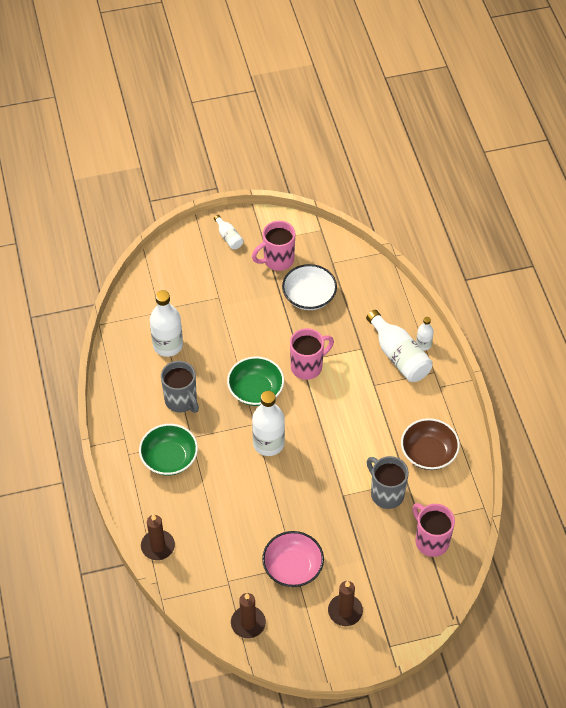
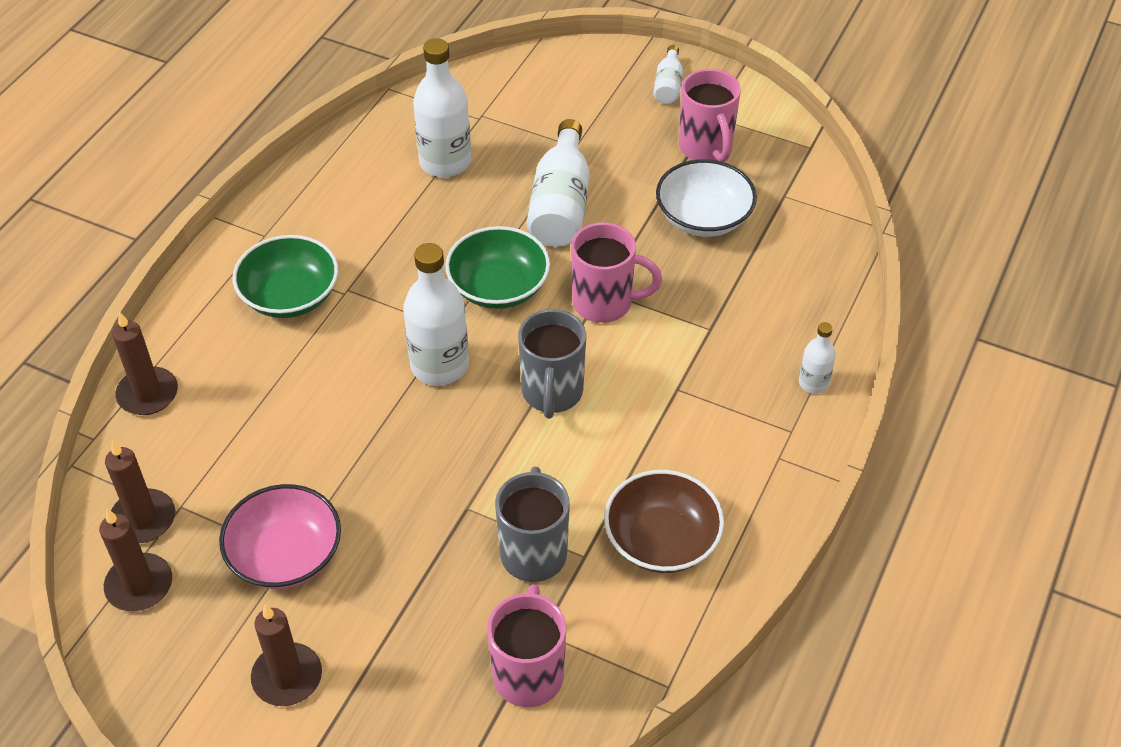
camera: 40 degrees right, 5 degrees down
grey mug [161,361,199,413] -> grey mug moved to [518,309,586,419]
pink mug [252,221,295,271] -> pink mug turned 120 degrees counterclockwise [679,69,741,162]
white bottle [366,310,433,382] -> white bottle moved to [527,119,590,247]
none -> brown candle [105,440,175,543]

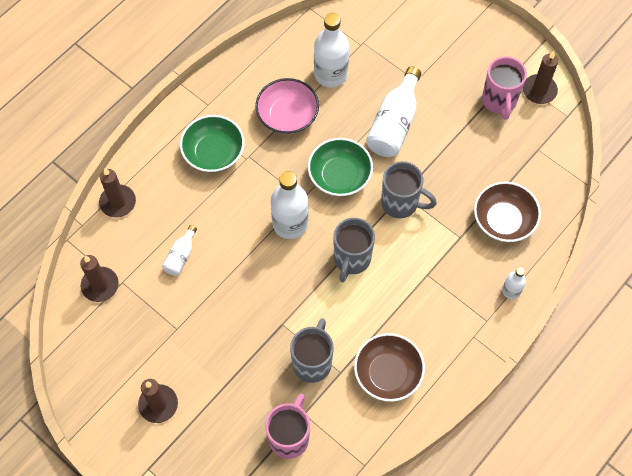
camera: 15 degrees right, 15 degrees up
brown candle [99,509,172,611] -> brown candle moved to [523,51,558,104]
pink bowl [219,484,341,589] -> pink bowl moved to [255,78,319,134]
pink mug [571,222,662,323] -> grey mug [381,161,437,218]
white bottle [653,45,683,104] -> white bottle moved to [162,225,197,276]
white bowl [656,159,757,237] -> none
none -> brown bowl [474,182,541,242]

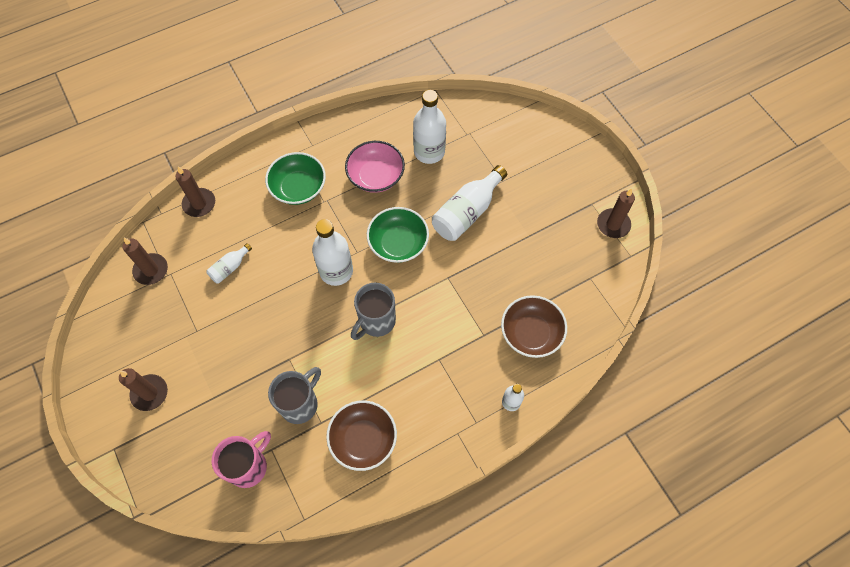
camera: 20 degrees right, 0 degrees up
grey mug [381,161,437,218] -> none
pink mug [482,56,527,120] -> none

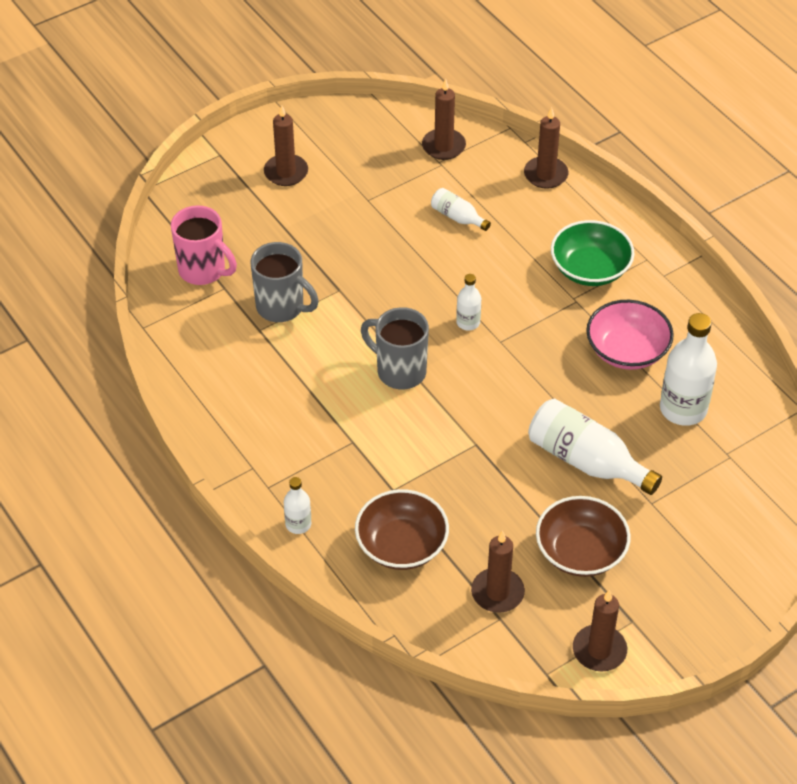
camera: 85 degrees right, 15 degrees down
white bottle [312,219,353,286] -> white bottle [456,274,481,330], size x0.52
brown bowl [326,400,397,471] -> brown bowl moved to [536,496,631,577]
green bowl [367,207,429,263] -> none
none -> brown candle [471,531,525,613]

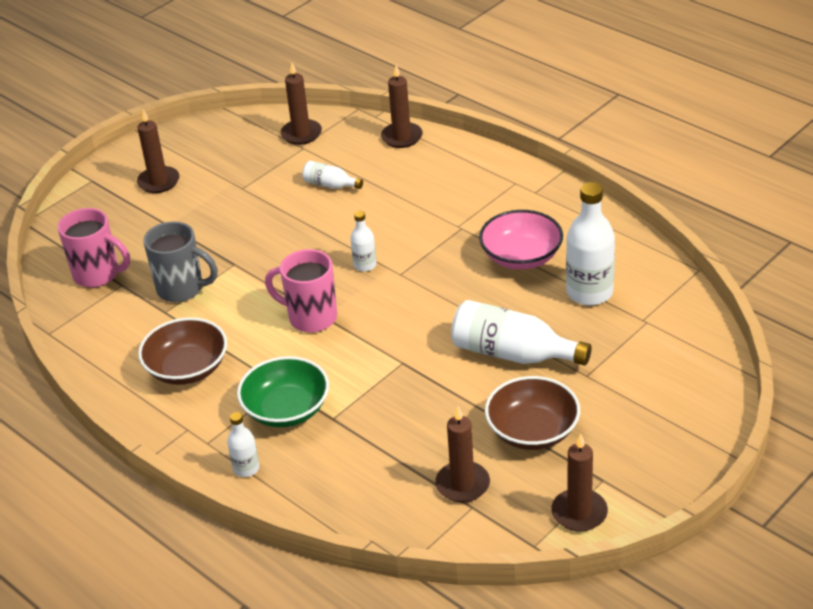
camera: 10 degrees left, 10 degrees down
brown bowl [355,489,449,570] -> brown bowl moved to [138,317,227,385]
grey mug [361,307,429,389] -> pink mug [265,249,337,333]
green bowl [551,220,635,286] -> green bowl moved to [237,356,329,427]

